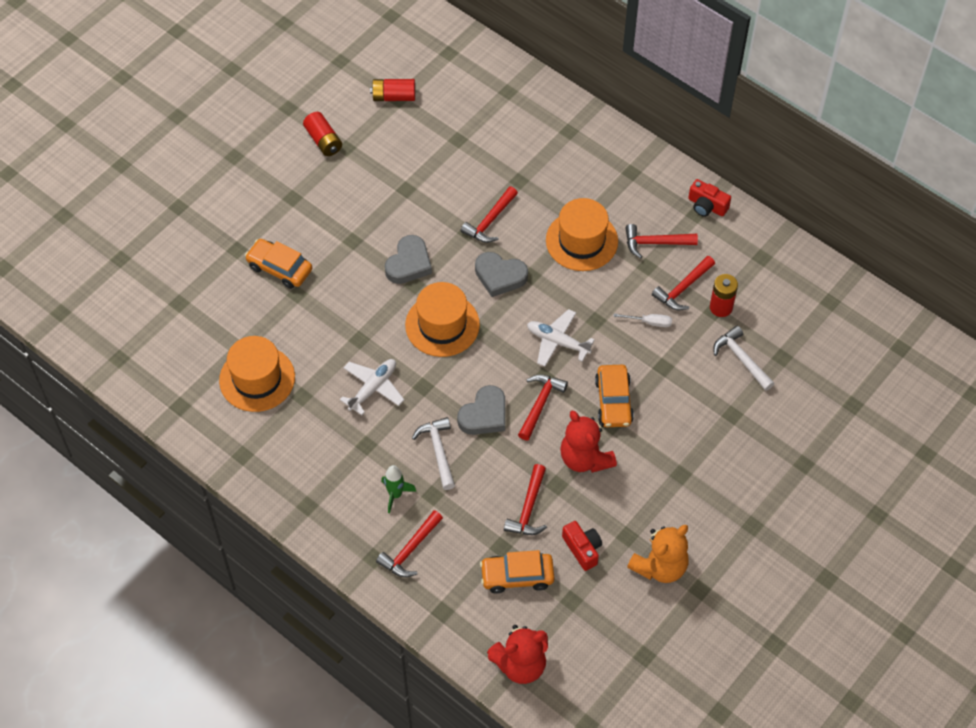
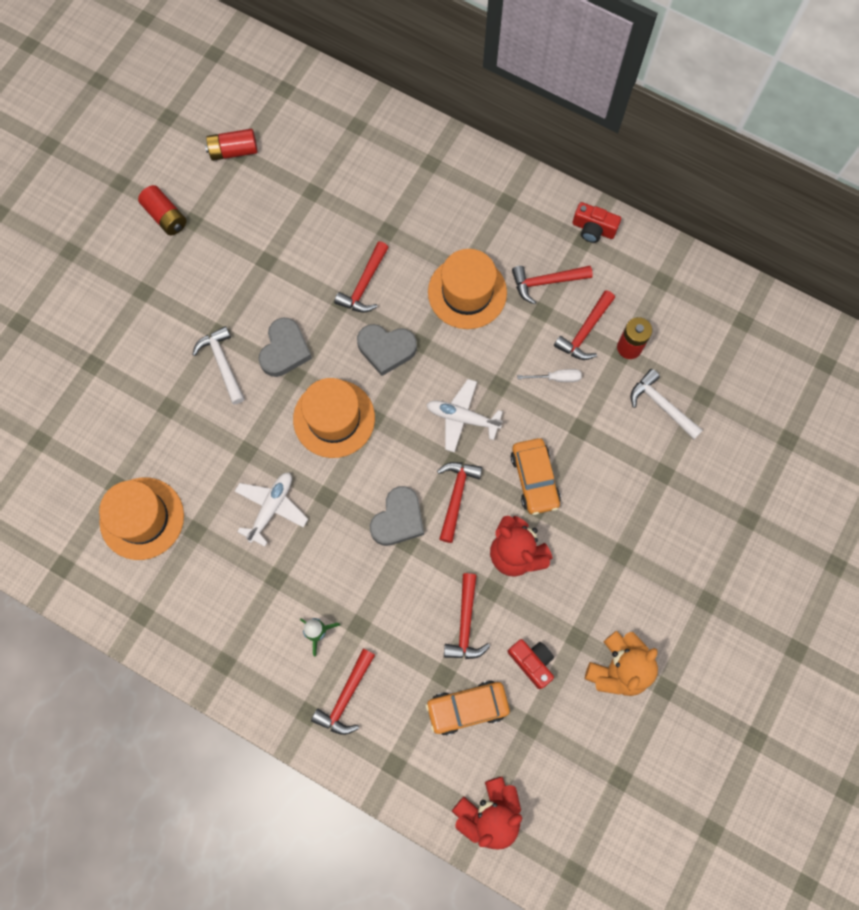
camera: 10 degrees left, 15 degrees up
orange car [245,239,312,289] -> none
white hammer [412,417,455,490] -> white hammer moved to [192,326,245,405]

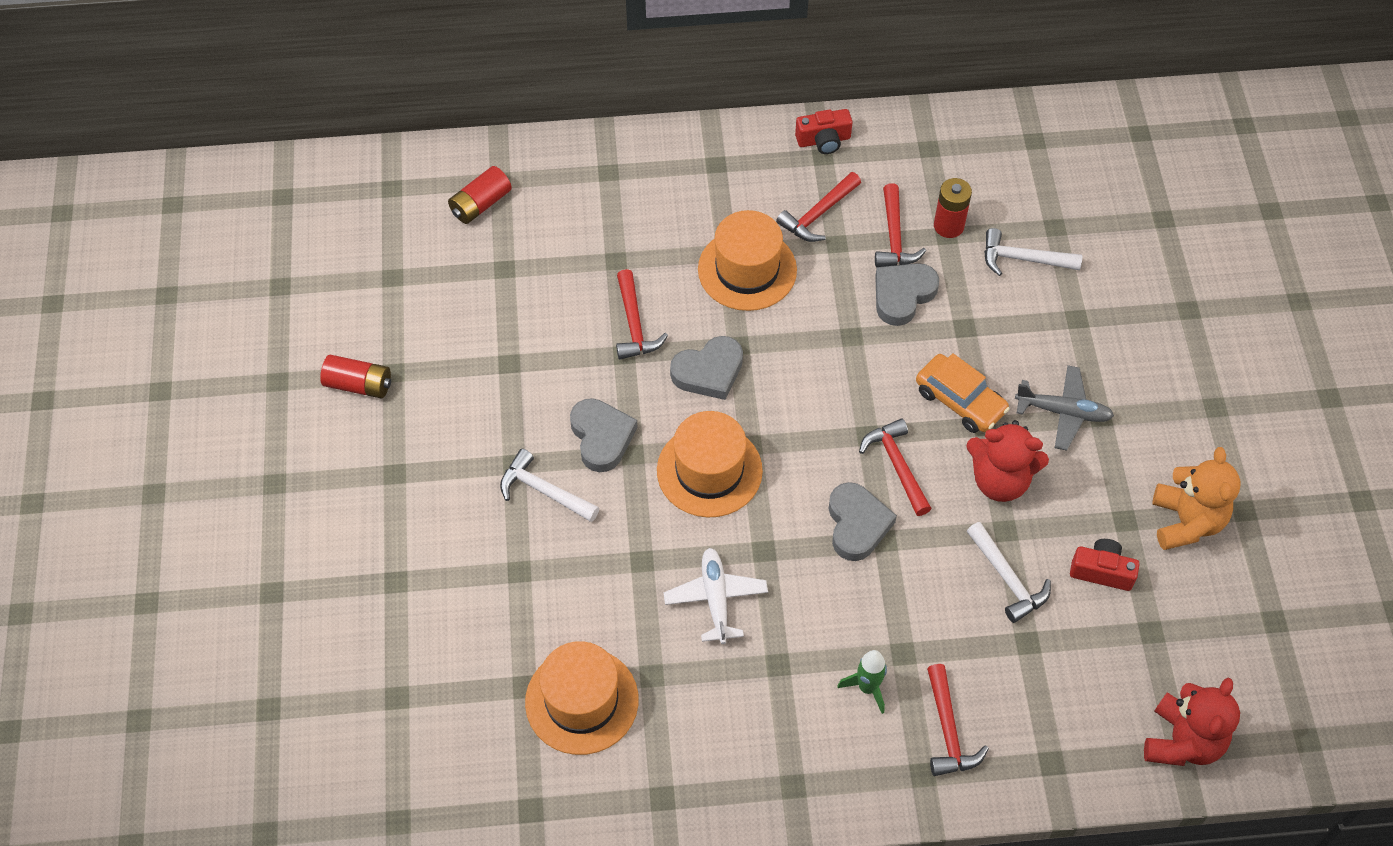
camera: 35 degrees left, 15 degrees down
red battery [205,129,258,161] -> red battery moved to [448,166,512,224]
white plane [426,379,503,453] -> none
orange car [426,680,510,736] -> none
red hammer [444,573,490,659] -> white hammer [967,522,1051,623]
white screwdriver [517,369,582,382] -> grey heart [875,263,939,326]
none -> grey plane [1015,365,1114,451]

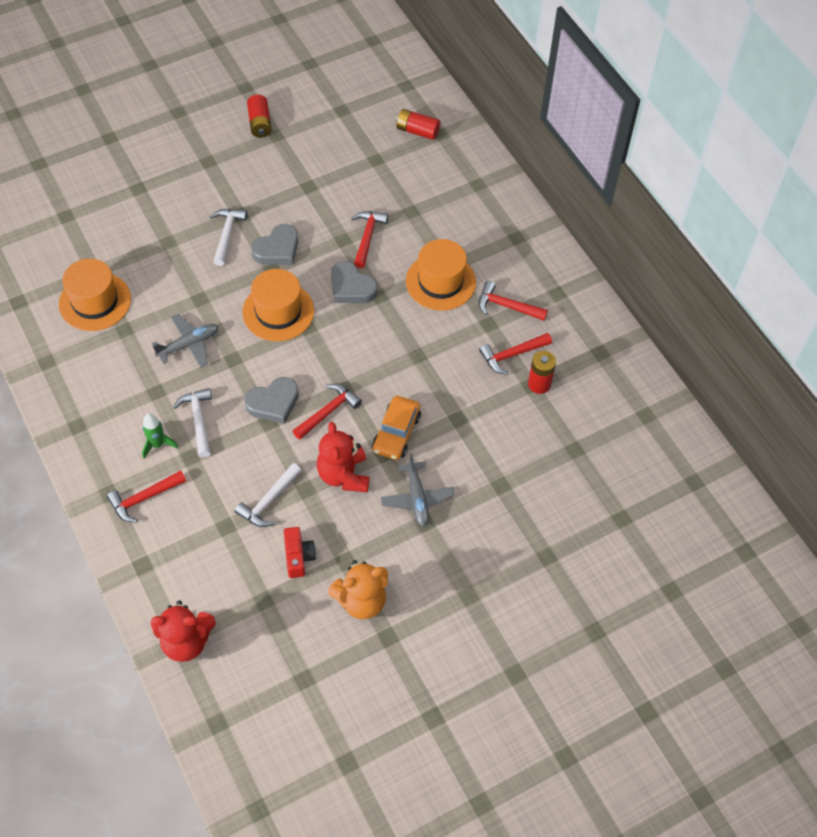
camera: 65 degrees right, 0 degrees up
red hammer [616,269,668,360] -> red hammer turned 135 degrees clockwise [351,211,388,268]
white plane [664,548,768,644] -> grey plane [152,314,218,368]
red camera [795,109,853,154] -> none
grey heart [875,263,939,326] -> none
white hammer [984,228,1082,276] -> white hammer moved to [173,388,212,458]

